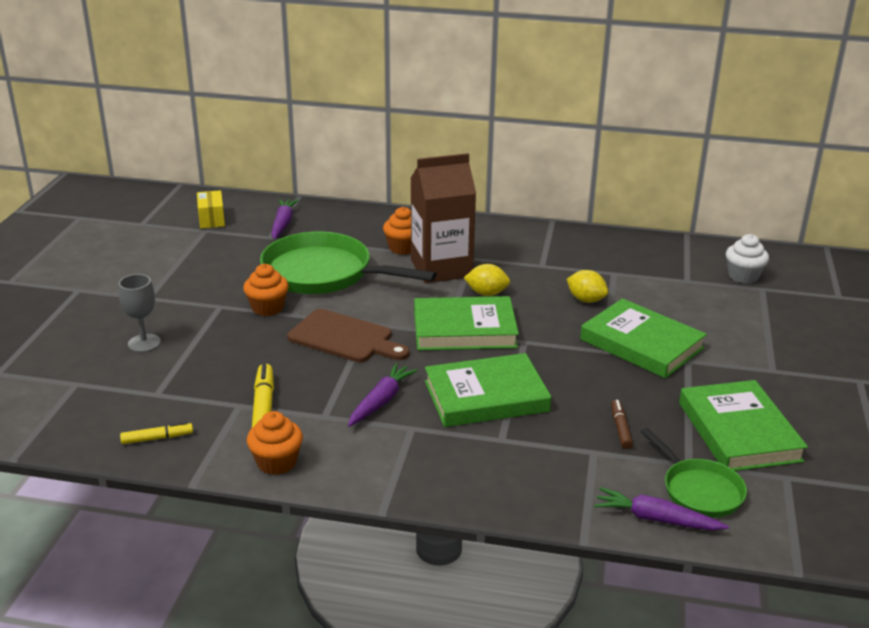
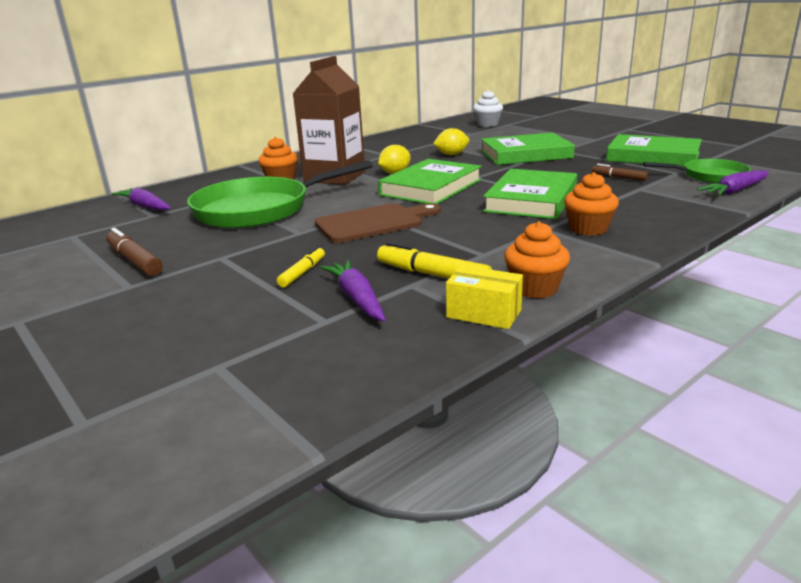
camera: 50 degrees left, 5 degrees down
grey goblet [119,274,161,352] -> none
yellow marker [120,422,193,444] -> yellow marker moved to [277,247,325,287]
yellow box [197,190,225,229] -> yellow box moved to [446,265,523,329]
orange cupcake [243,264,289,316] -> orange cupcake moved to [564,172,619,236]
purple carrot [348,363,418,427] -> purple carrot moved to [320,260,386,322]
none -> brown marker [106,228,163,276]

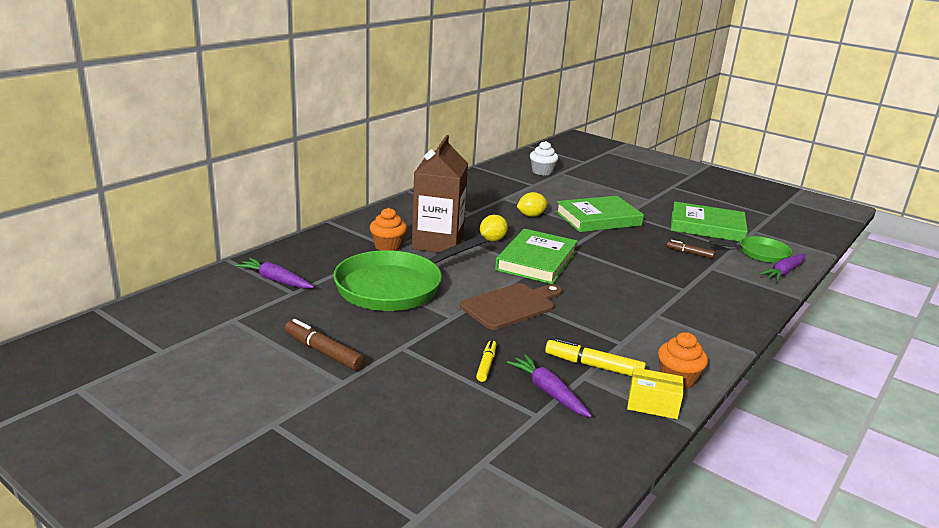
camera: 15 degrees left, 0 degrees up
green book [483,169,577,219] -> none
orange cupcake [564,172,619,236] -> none

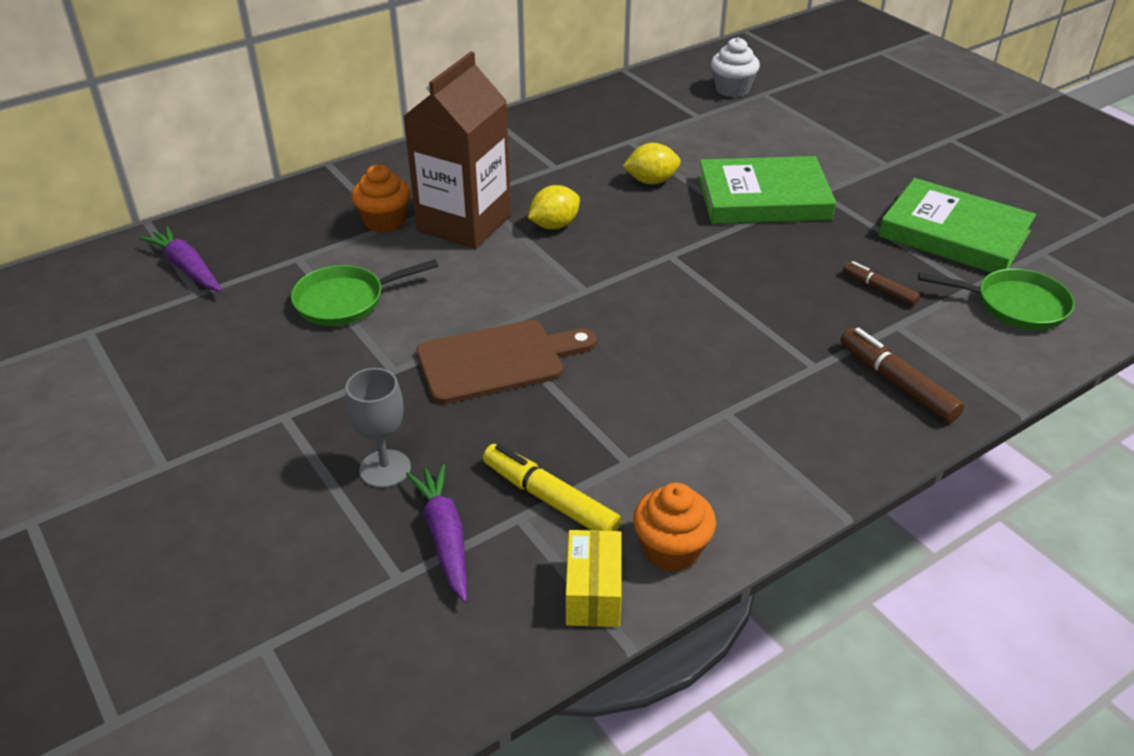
camera: 20 degrees right, 15 degrees up
brown marker [285,319,365,371] -> brown marker moved to [840,328,964,423]
green pan [333,235,487,311] -> green pan [291,259,438,326], size x0.54
yellow marker [476,340,496,382] -> grey goblet [346,368,411,488]
green book [495,229,578,284] -> none
yellow box [627,367,684,419] -> yellow box turned 60 degrees clockwise [566,530,622,627]
purple carrot [760,254,806,282] -> none

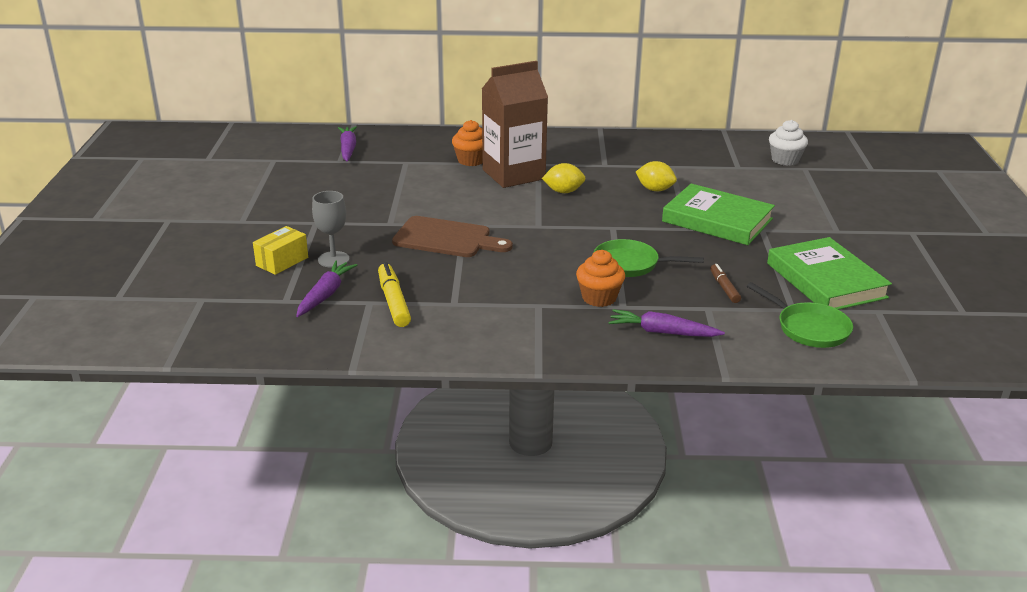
camera: 35 degrees right, 10 degrees down
green pan [291,259,438,326] -> green pan moved to [594,239,704,277]
yellow box [566,530,622,627] -> yellow box moved to [253,226,308,275]
orange cupcake [633,483,716,572] -> orange cupcake moved to [576,250,625,307]
brown marker [840,328,964,423] -> purple carrot [608,309,725,337]

